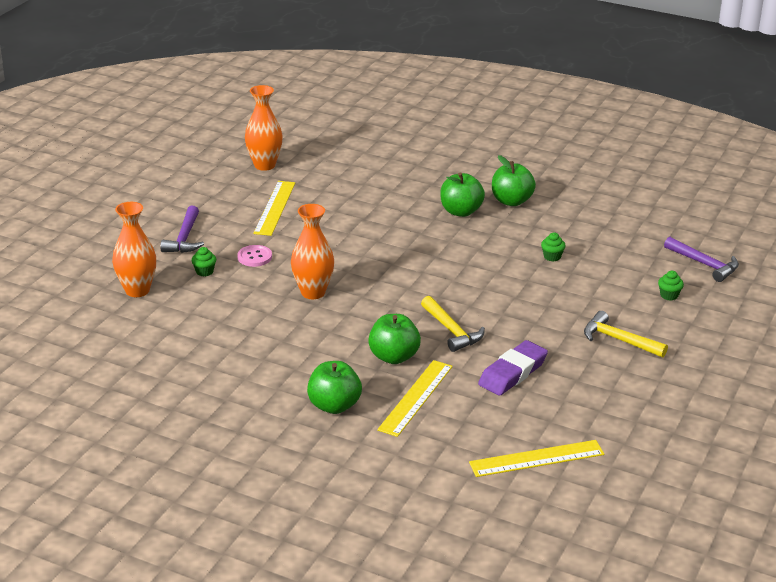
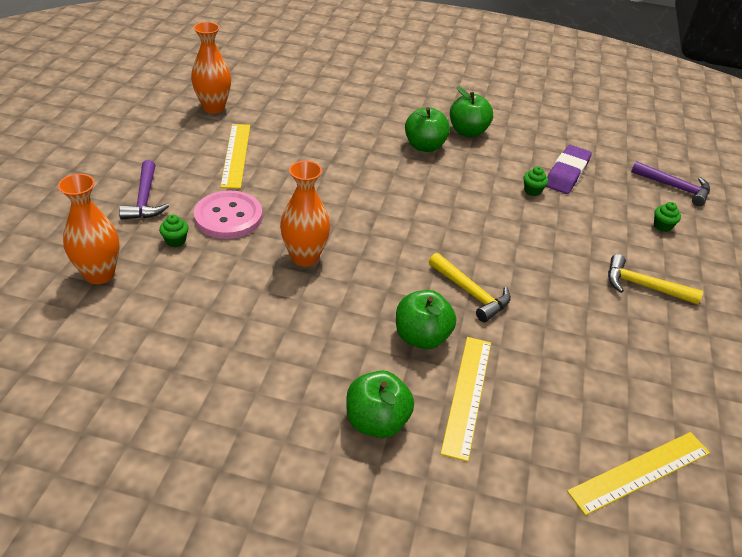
camera: 15 degrees left, 10 degrees up
pink button [237,245,272,267] -> pink button [194,191,263,239], size x1.77
purple eraser [478,340,548,396] -> purple eraser moved to [546,145,592,194]

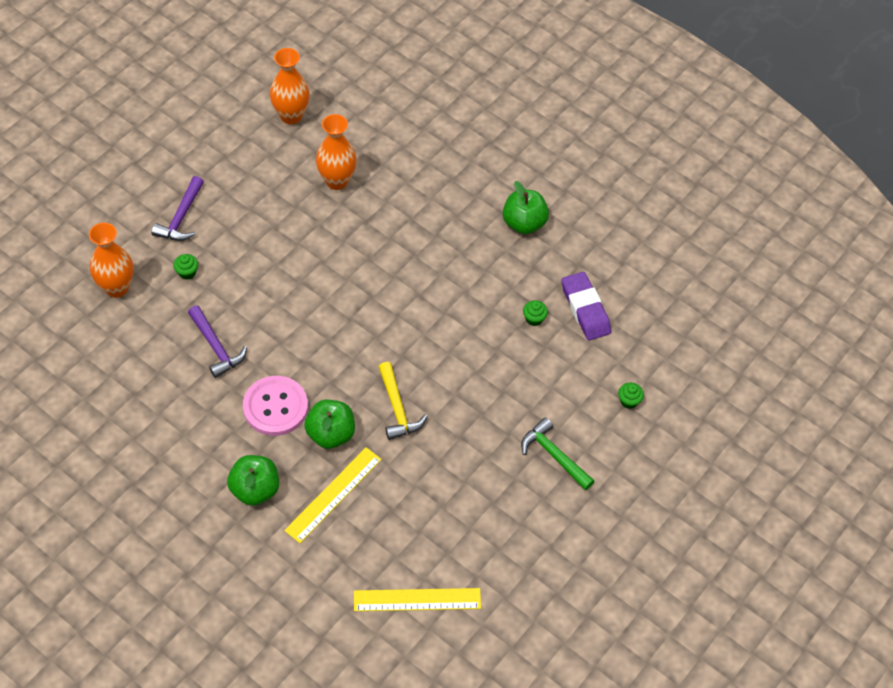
camera: 25 degrees right, 15 degrees up
pink button [194,191,263,239] -> pink button moved to [243,376,308,436]
yellow ruler [220,124,250,189] -> none
orange vase [280,161,330,266] -> orange vase moved to [316,114,357,190]
green apple [405,107,450,152] -> none
purple eraser [546,145,592,194] -> purple eraser turned 75 degrees counterclockwise [562,272,611,340]
yellow hammer [608,254,703,305] -> green hammer [521,417,594,490]
purple hammer [631,161,710,206] -> purple hammer moved to [188,306,247,378]

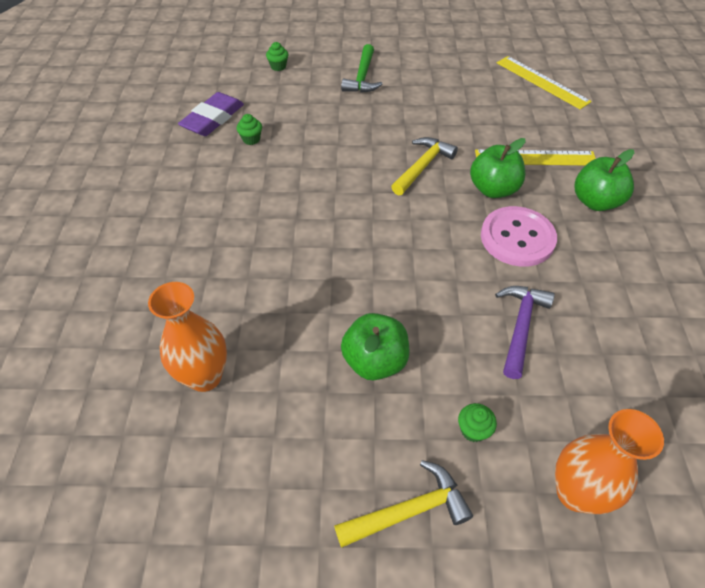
camera: 125 degrees left, 5 degrees down
purple hammer [152,176,204,241] -> yellow hammer [334,460,473,548]
orange vase [270,48,310,124] -> none
green apple [503,181,549,234] -> green apple moved to [341,313,410,380]

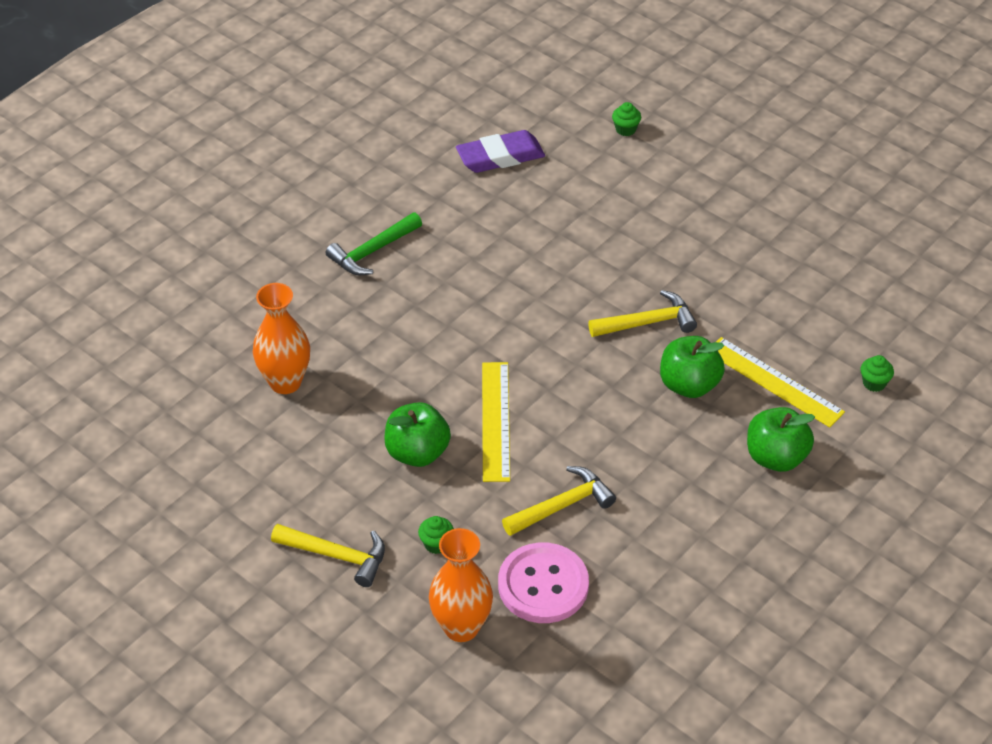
camera: 40 degrees right, 5 degrees down
green cupcake [237,114,262,145] -> green cupcake moved to [860,355,894,392]
green hammer [341,44,383,93] -> green hammer moved to [326,212,422,275]
pink button [481,206,557,267] -> pink button moved to [498,542,589,623]
purple hammer [495,286,555,379] -> yellow hammer [502,466,616,536]
yellow ruler [497,56,592,109] -> yellow ruler moved to [482,362,510,482]

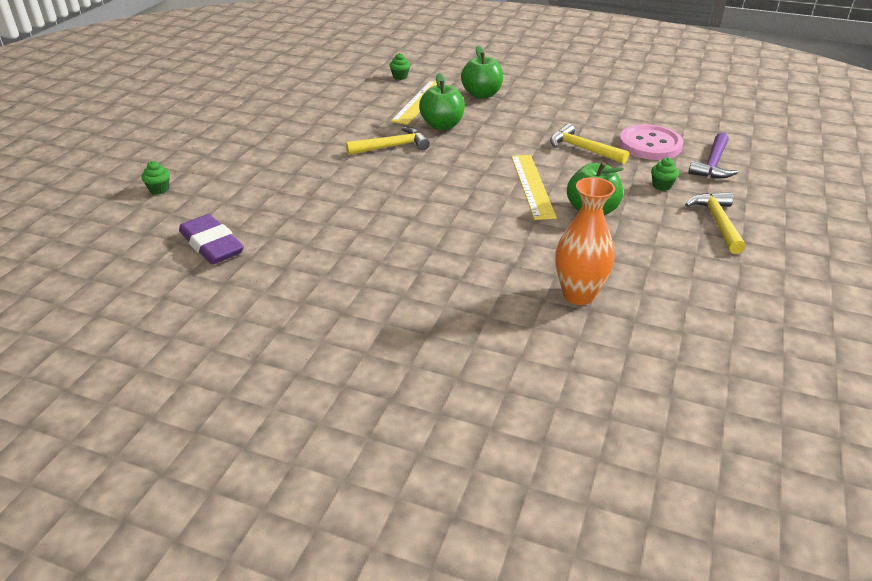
camera: 110 degrees left, 10 degrees down
green hammer [326,212,422,275] -> none
orange vase [429,528,493,642] -> purple hammer [688,132,738,178]
yellow ruler [482,362,510,482] -> yellow ruler turned 75 degrees counterclockwise [511,155,557,220]
yellow hammer [588,290,697,337] -> yellow hammer turned 105 degrees clockwise [346,127,430,155]

